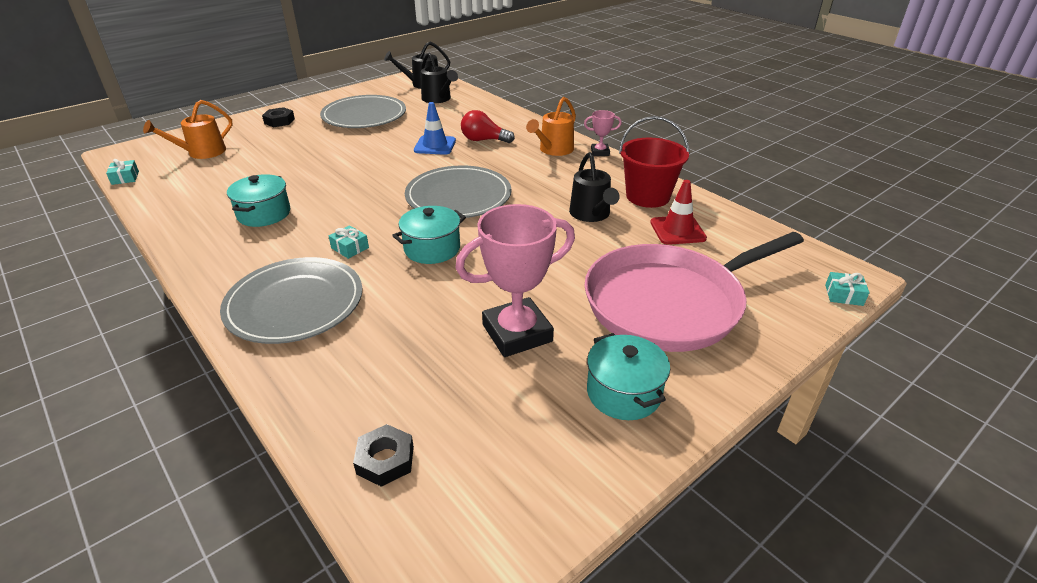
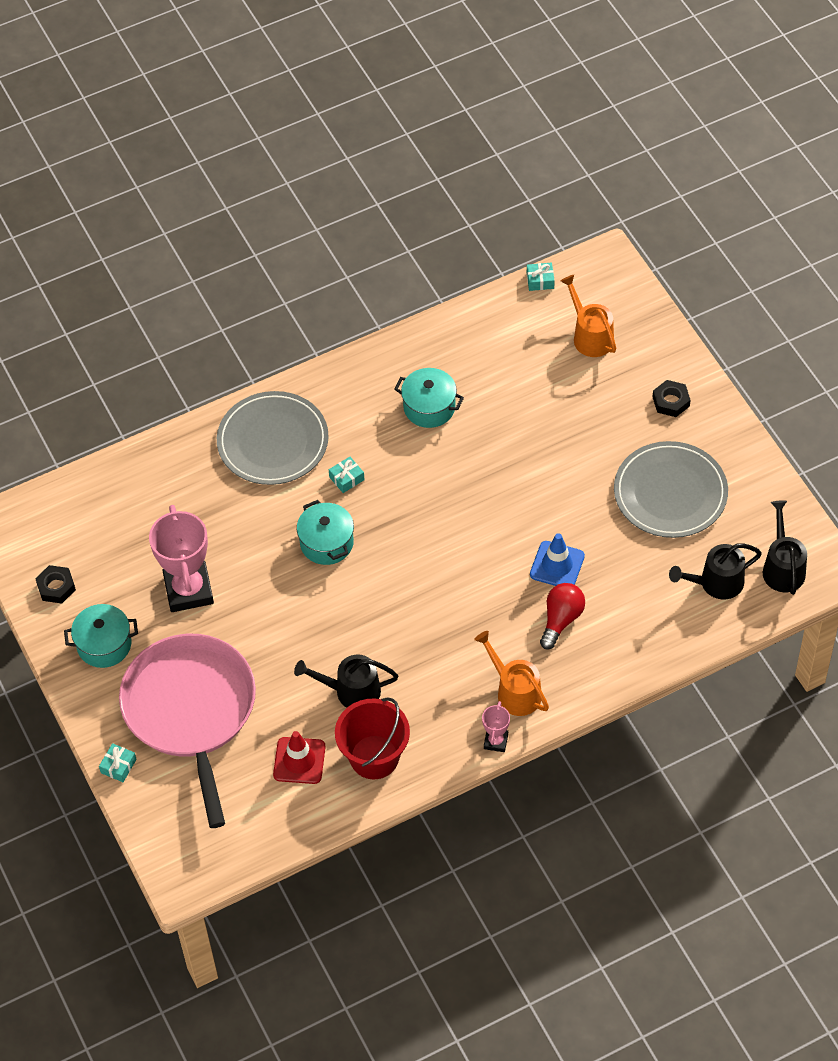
camera: 105 degrees right, 20 degrees up
black nut [353,424,414,487] -> black nut moved to [35,565,76,604]
grey plate [405,165,512,218] -> none
turquoise gift [825,272,870,306] -> turquoise gift moved to [99,743,137,782]

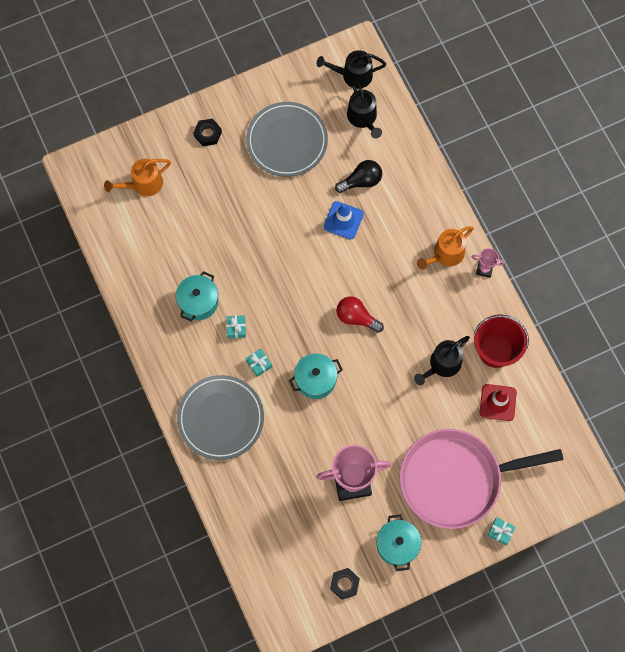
camera: 90 degrees left, 15 degrees up
black watering can [294,654,398,708] -> black watering can turned 45 degrees clockwise [414,336,470,385]
turquoise gift [527,262,555,291] -> turquoise gift moved to [227,315,246,338]
red light bulb [540,583,585,649] -> red light bulb moved to [336,296,384,333]
none -> black light bulb [335,160,382,193]

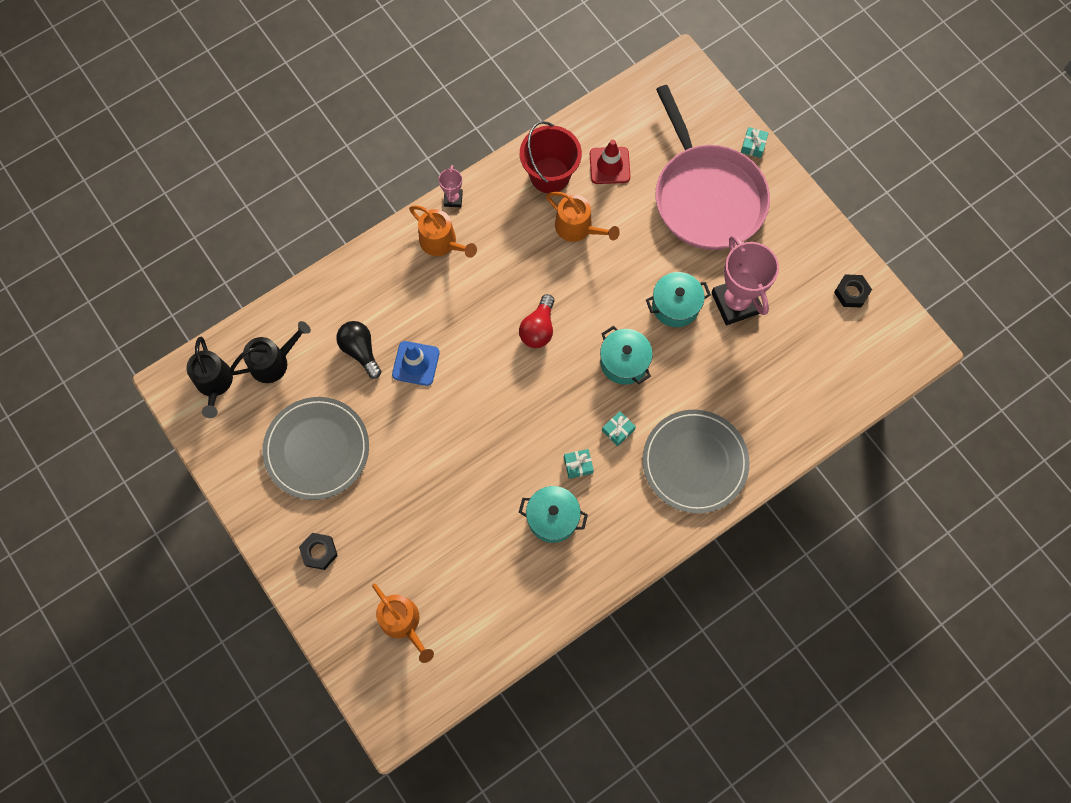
camera: 100 degrees left, 0 degrees up
turquoise pot [377,514,422,571] -> turquoise pot moved to [646,272,711,327]
black watering can [414,336,470,385] -> orange watering can [546,192,620,242]

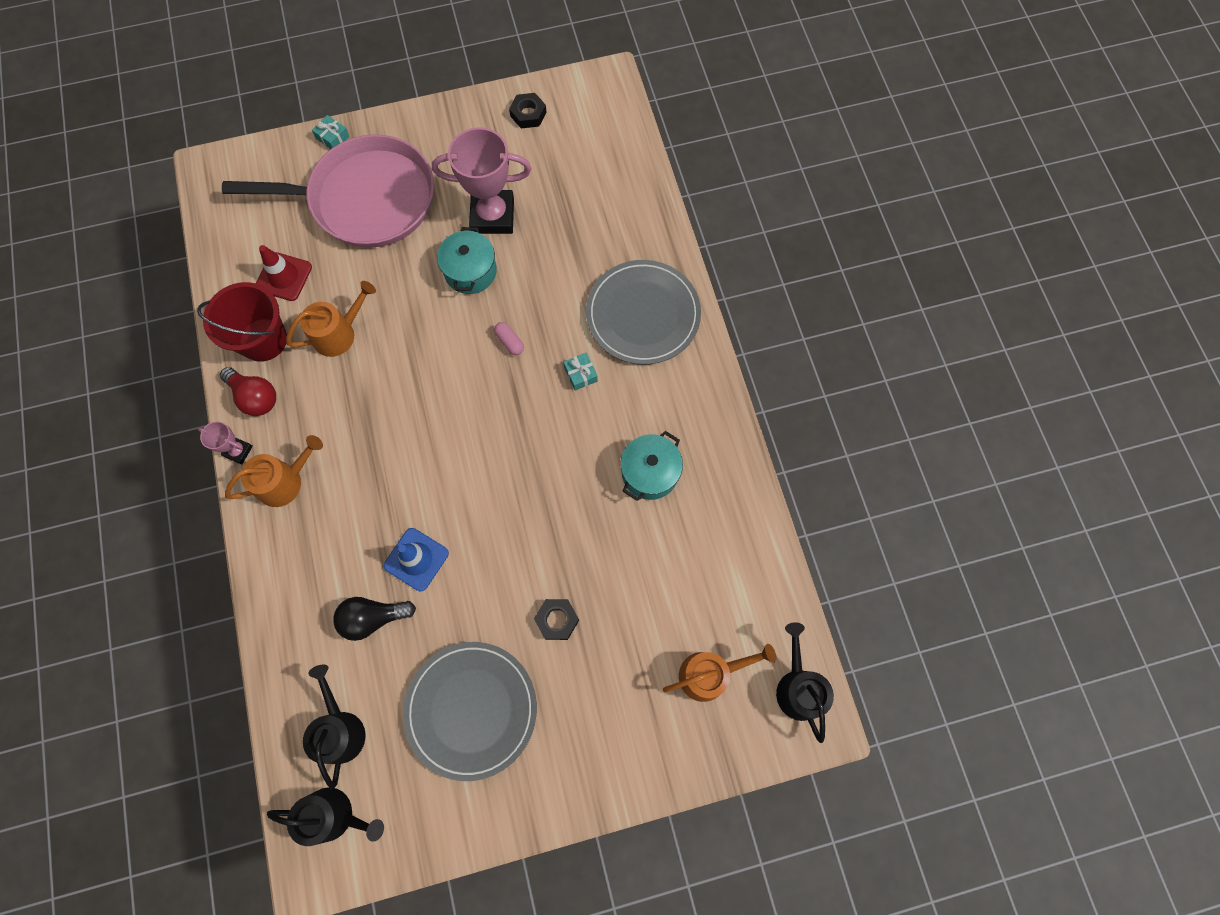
camera: 70 degrees left, 0 degrees up
black nut [299,533,338,570] -> black nut moved to [534,599,579,640]
red light bulb [519,294,554,348] -> red light bulb moved to [220,367,276,416]
turquoise gift [564,449,594,479] -> none
turquoise pot [600,326,653,385] -> pink capsule [494,322,524,355]
none -> black watering can [776,622,834,743]

